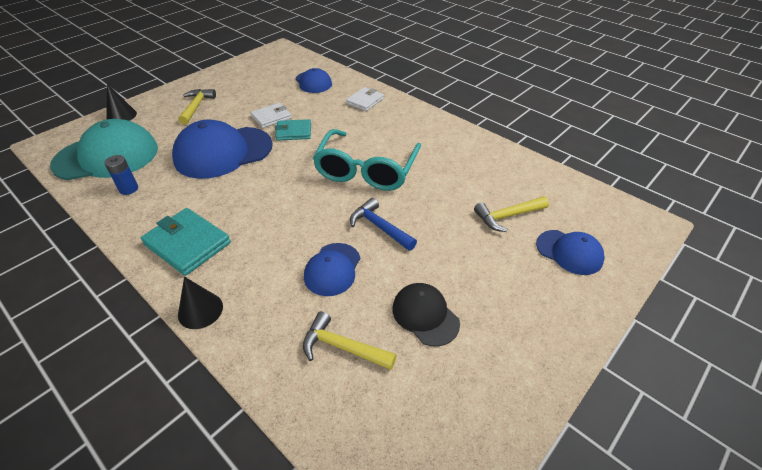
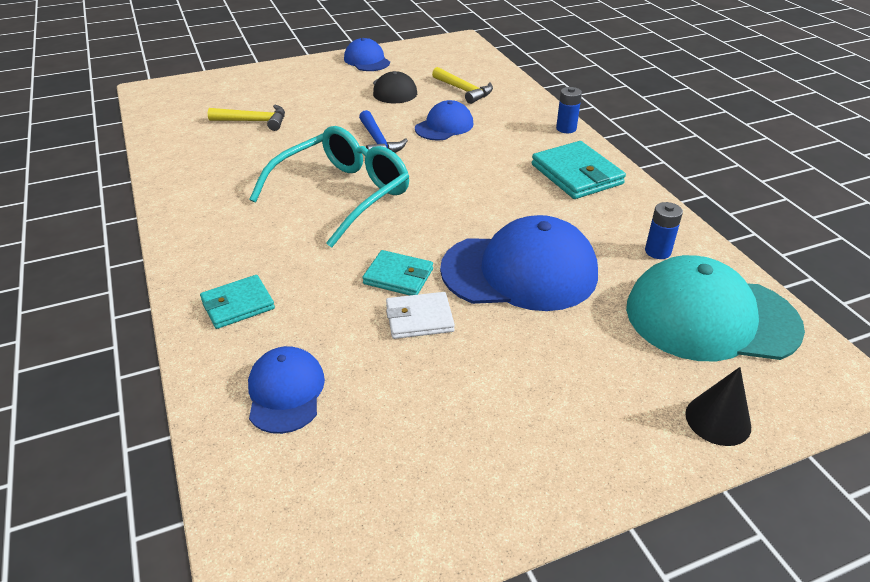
camera: 155 degrees left, 5 degrees down
yellow hammer [178,89,216,125] -> none
black cone [178,277,223,329] -> blue battery [556,87,582,133]
white wallet [346,87,384,111] -> turquoise wallet [200,275,275,329]
blue cap [536,230,605,275] -> blue cap moved to [344,38,390,71]

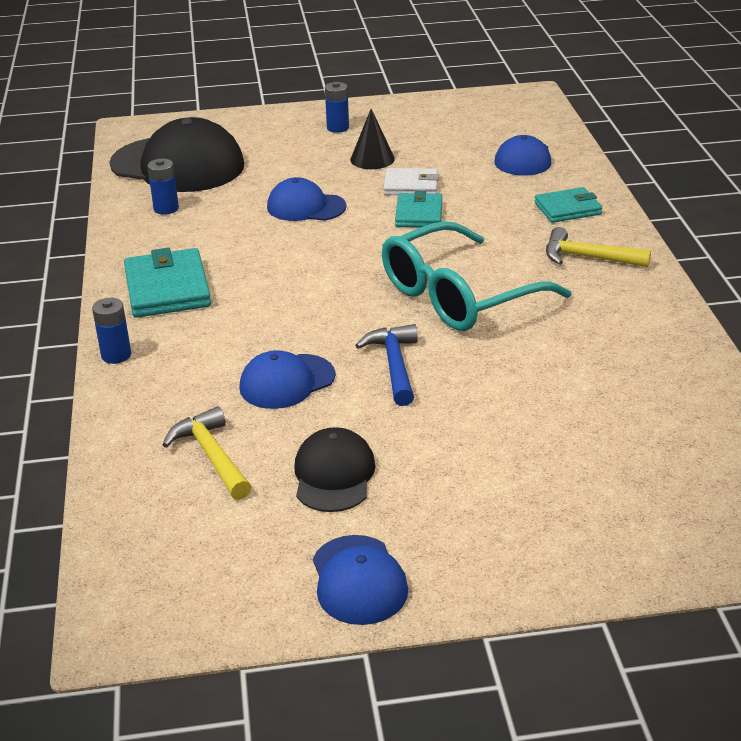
camera: 165 degrees left, 5 degrees down
yellow hammer [208,105,285,131] -> yellow hammer moved to [546,227,651,267]
turquoise wallet [362,250,433,295] -> turquoise wallet turned 60 degrees clockwise [395,191,442,227]
blue cap [440,215,598,311] -> blue cap [267,177,347,221], size x0.54
turquoise cap [626,255,805,361] -> black cap [110,117,244,192]
black cone [685,367,751,446] -> black cone moved to [350,109,395,169]
none -> blue battery [325,82,349,133]

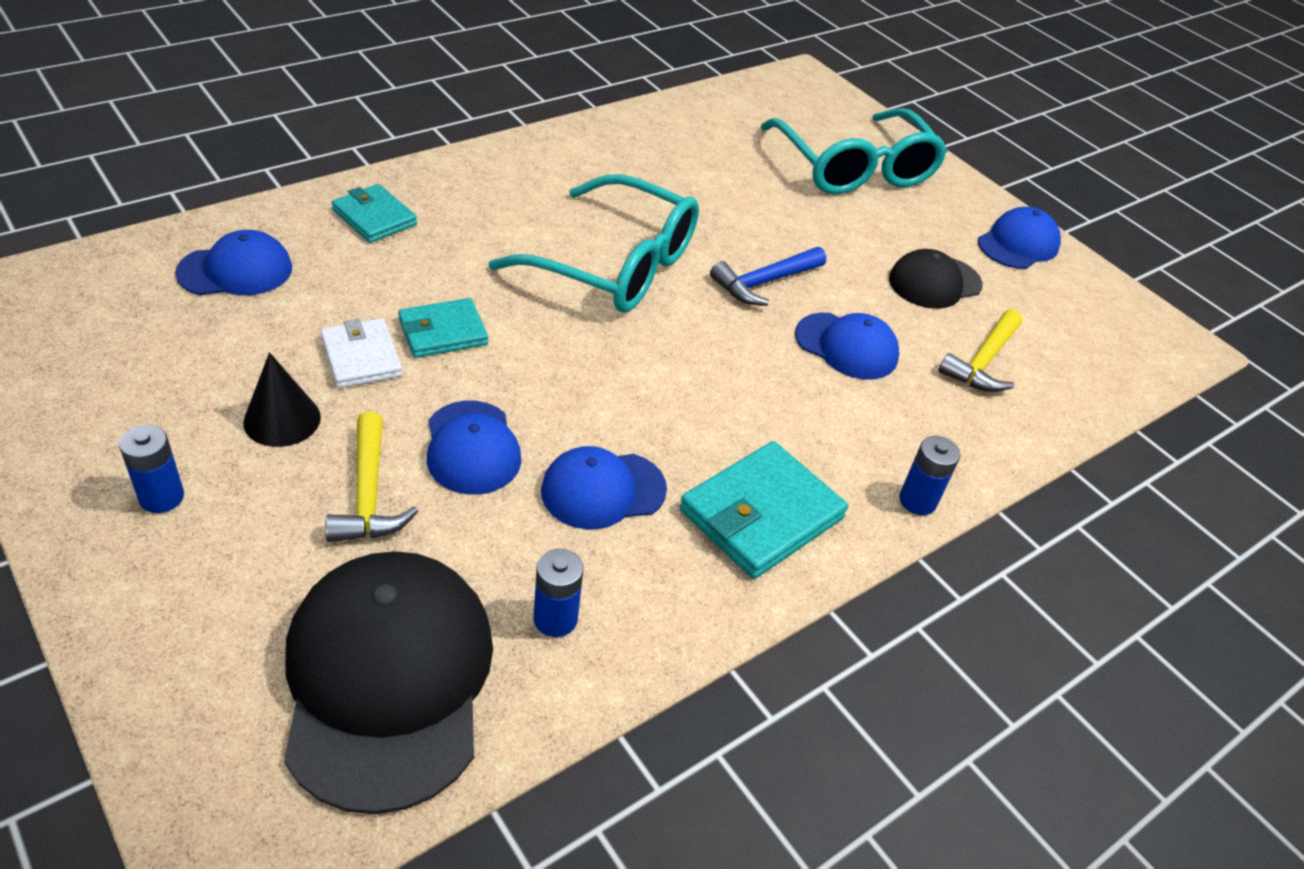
camera: 125 degrees left, 10 degrees up
yellow hammer [546,227,651,267] -> yellow hammer moved to [325,412,419,542]
none -> blue cap [541,446,667,529]
none -> turquoise glasses [761,108,947,194]

